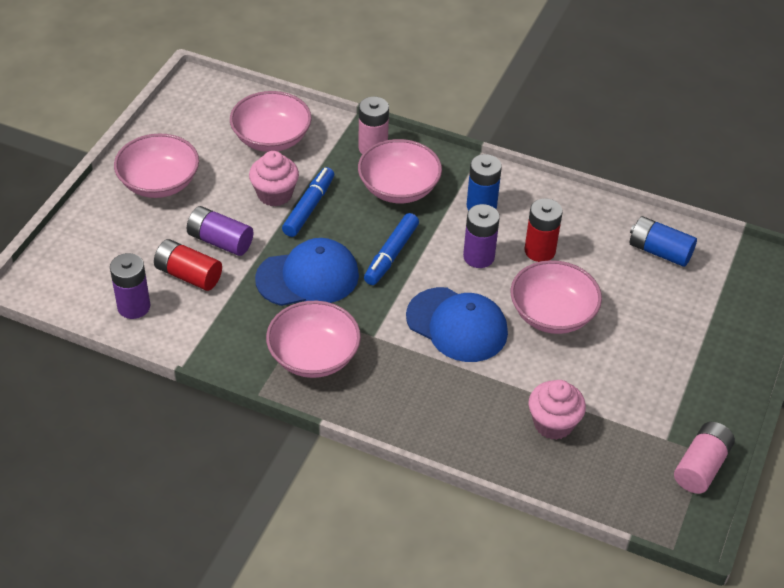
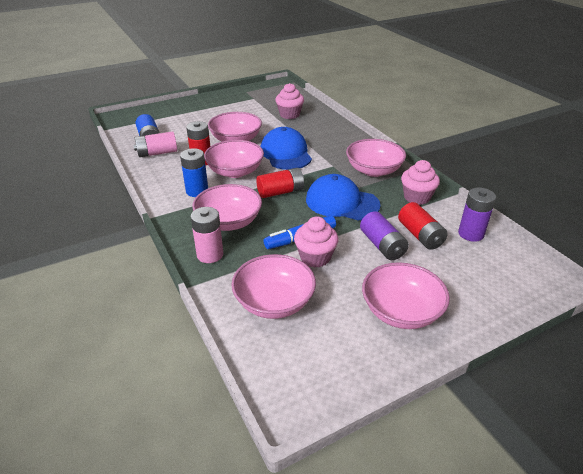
camera: 140 degrees left, 10 degrees down
blue marker [364,213,419,285] -> red battery [256,168,304,198]
purple battery [463,204,500,268] -> pink bowl [204,140,264,178]
pink battery [674,422,735,494] -> pink battery moved to [133,132,177,157]
none -> pink cupcake [401,160,440,205]

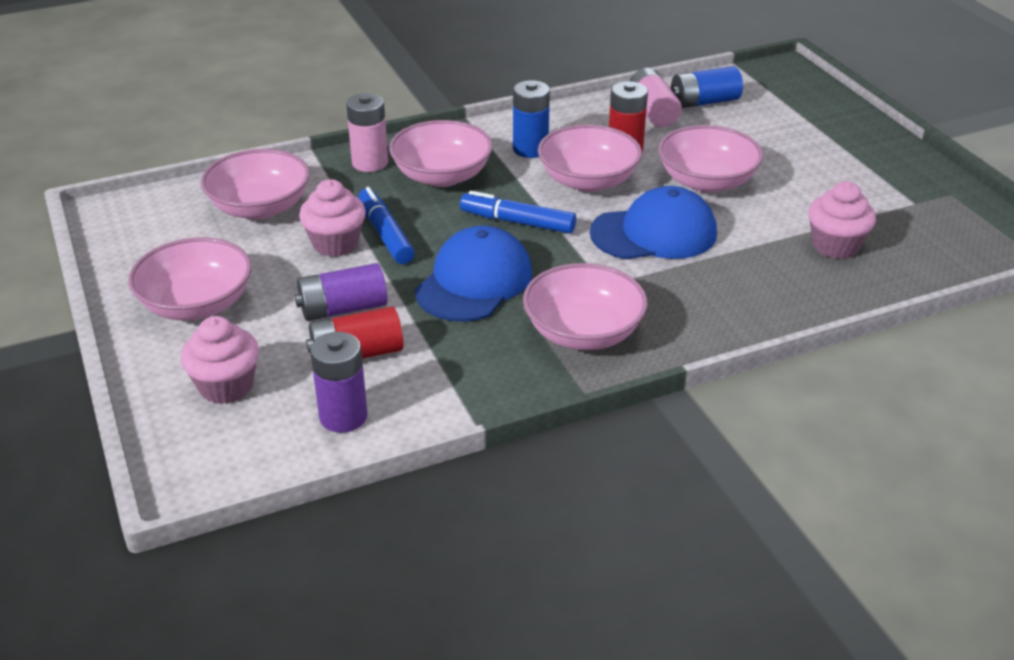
camera: 95 degrees right, 0 degrees up
red battery [256,168,304,198] -> blue marker [460,191,576,233]
pink cupcake [401,160,440,205] -> pink cupcake moved to [180,316,259,404]

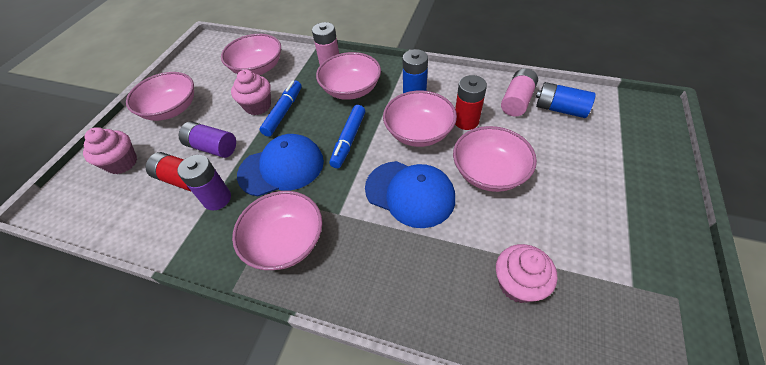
camera: 45 degrees right, 15 degrees up
purple battery [310,332,368,433] -> purple battery moved to [177,155,231,211]
blue marker [460,191,576,233] -> blue marker turned 135 degrees counterclockwise [329,105,365,168]

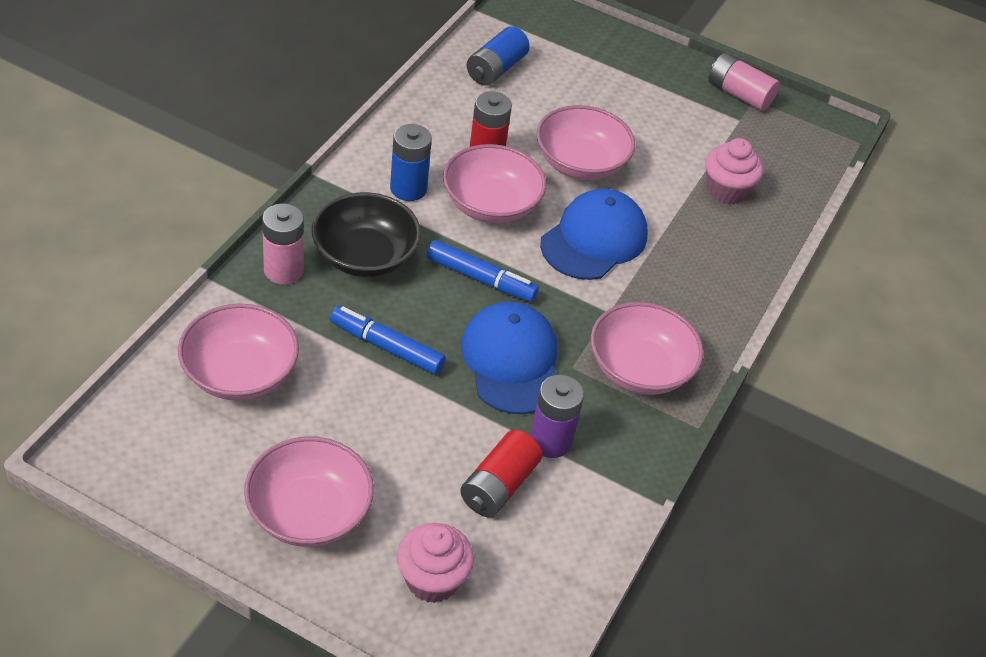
camera: 90 degrees left, 5 degrees down
purple battery [179,122,236,158] -> none
pink cupcake [231,70,271,115] -> none
pink bowl [316,52,381,100] -> black bowl [312,192,421,277]
pink battery [501,68,538,117] -> pink battery moved to [708,53,780,111]

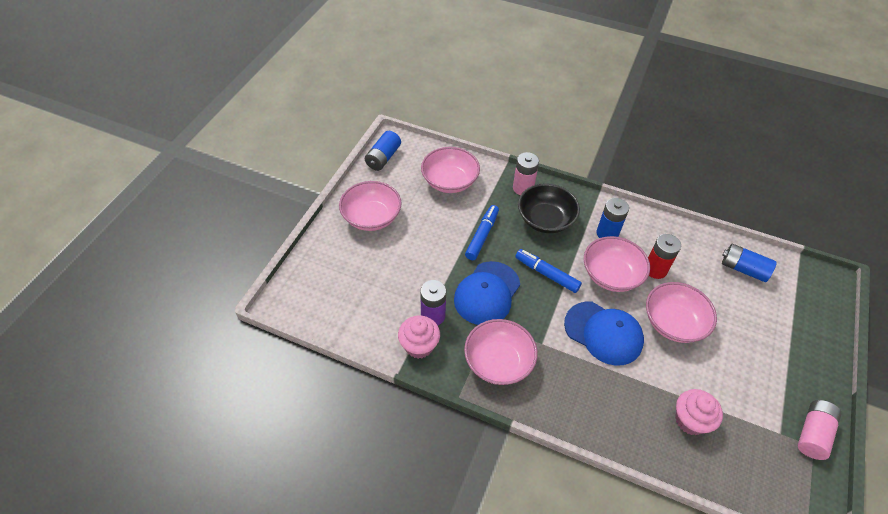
camera: 90 degrees right, 5 degrees up
pink cupcake [397,523,474,603] -> pink cupcake moved to [398,316,440,359]
blue marker [426,240,539,302] -> blue marker turned 105 degrees clockwise [515,249,582,293]
red battery [460,430,543,517] -> none
blue cap [461,302,557,414] -> blue cap turned 135 degrees clockwise [454,261,520,325]
none -> blue battery [365,131,401,171]

